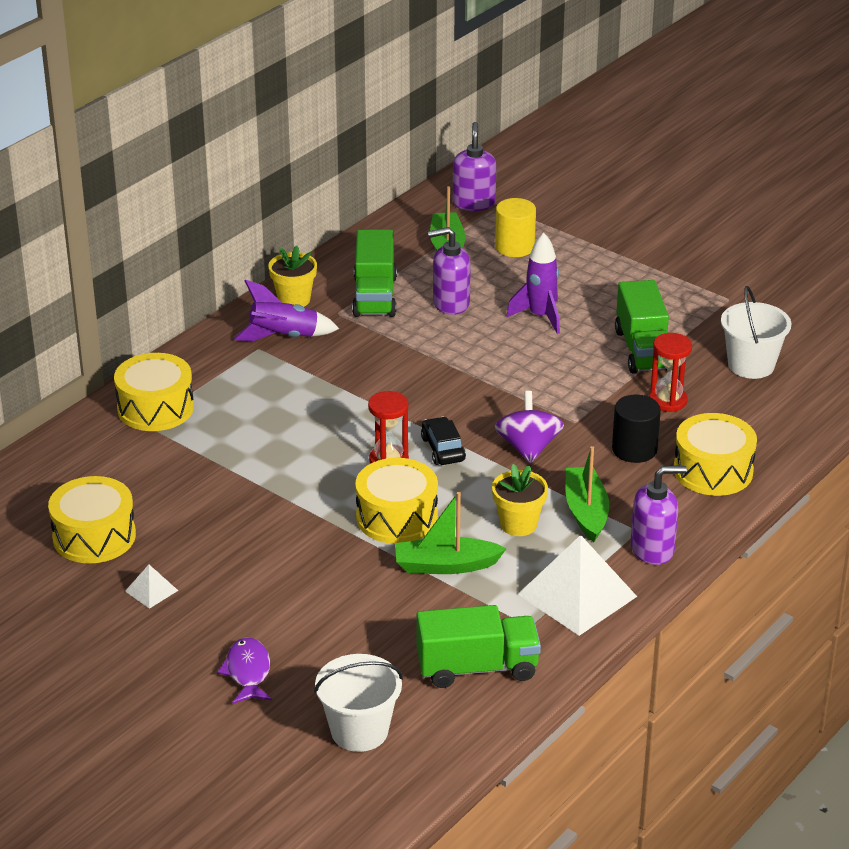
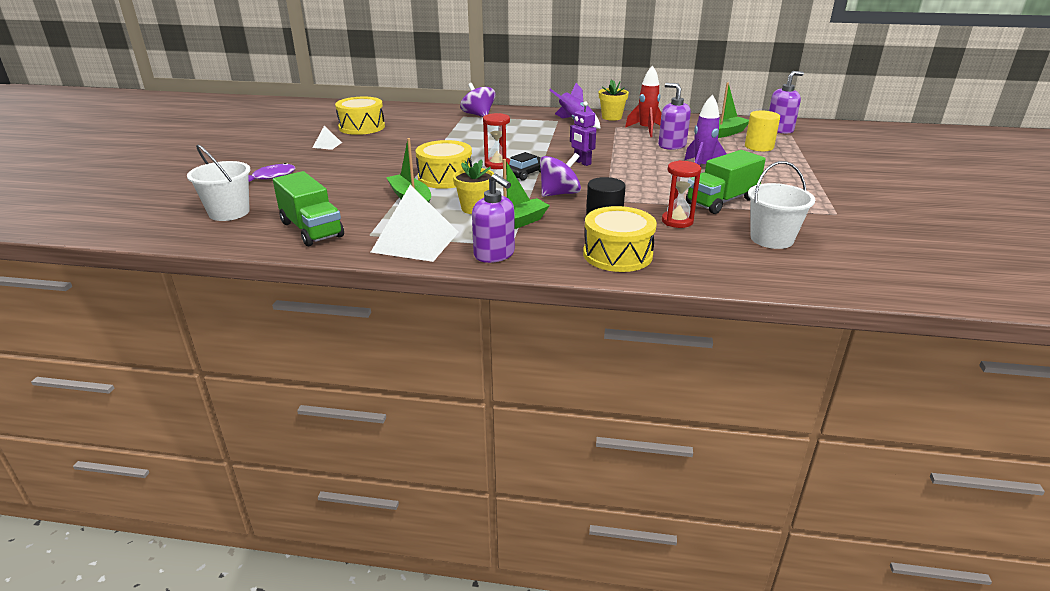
camera: 60 degrees right, 5 degrees down
yellow drum [114,353,194,431] -> purple spinning top [460,83,495,117]
green truck [352,230,397,317] -> red rocket [625,65,662,137]
none -> purple robot [570,101,596,166]

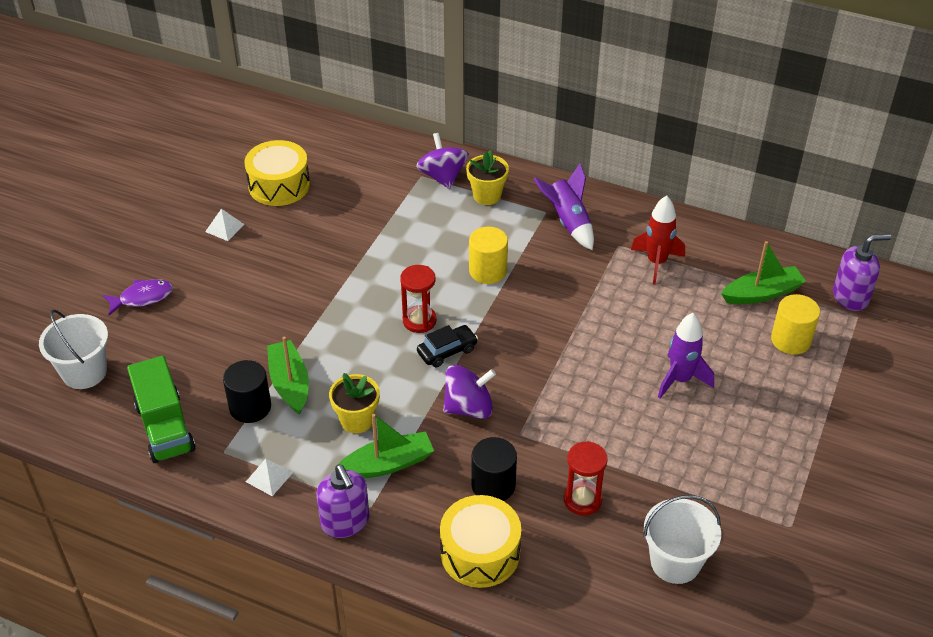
camera: 15 degrees right, 15 degrees up
white pyramid [371,185,459,262] -> white pyramid [246,459,292,496], size x0.45
yellow drum [416,140,472,189] -> none
purple robot [570,101,596,166] -> none
yellow flower pot [599,80,629,121] -> yellow flower pot moved to [466,150,509,205]
purple soap dispenser [658,83,691,150] -> none
green truck [686,150,766,214] -> none
none -> black cylinder [223,360,271,423]
none -> yellow cylinder [469,227,508,284]

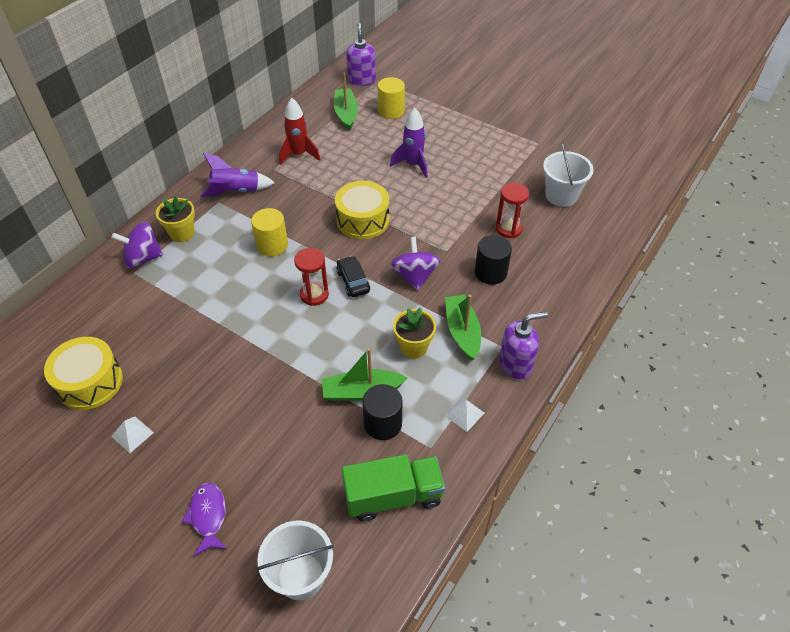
camera: 80 degrees left, 5 degrees up
yellow drum [440,495,521,588] -> yellow drum moved to [335,181,389,239]

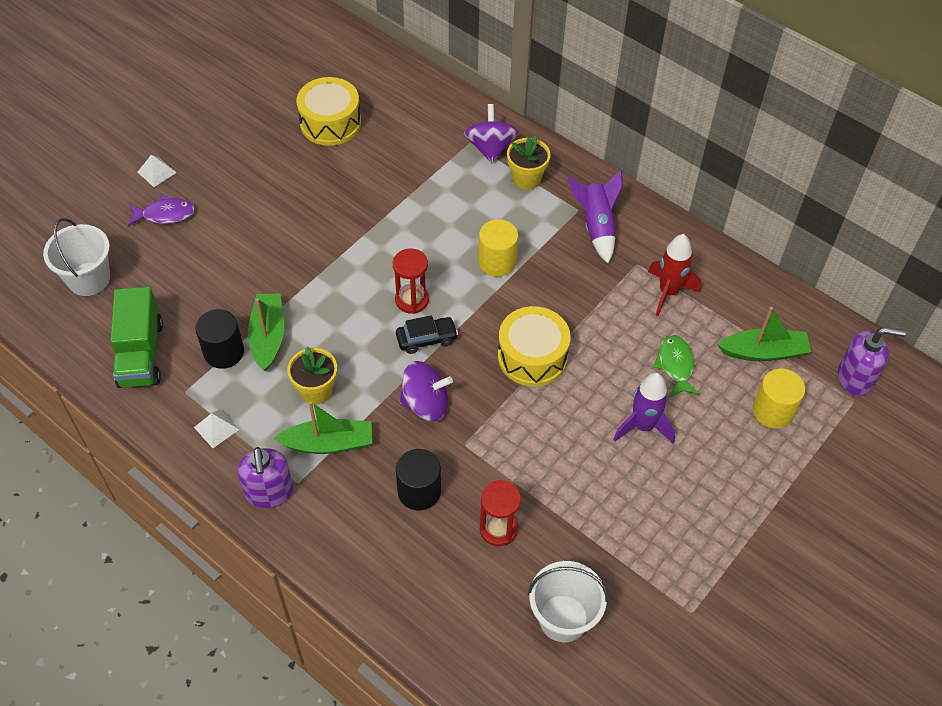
camera: 95 degrees right, 5 degrees up
white pyramid [111,417,154,453] -> white pyramid moved to [137,154,177,187]
none -> green fish [653,335,700,397]

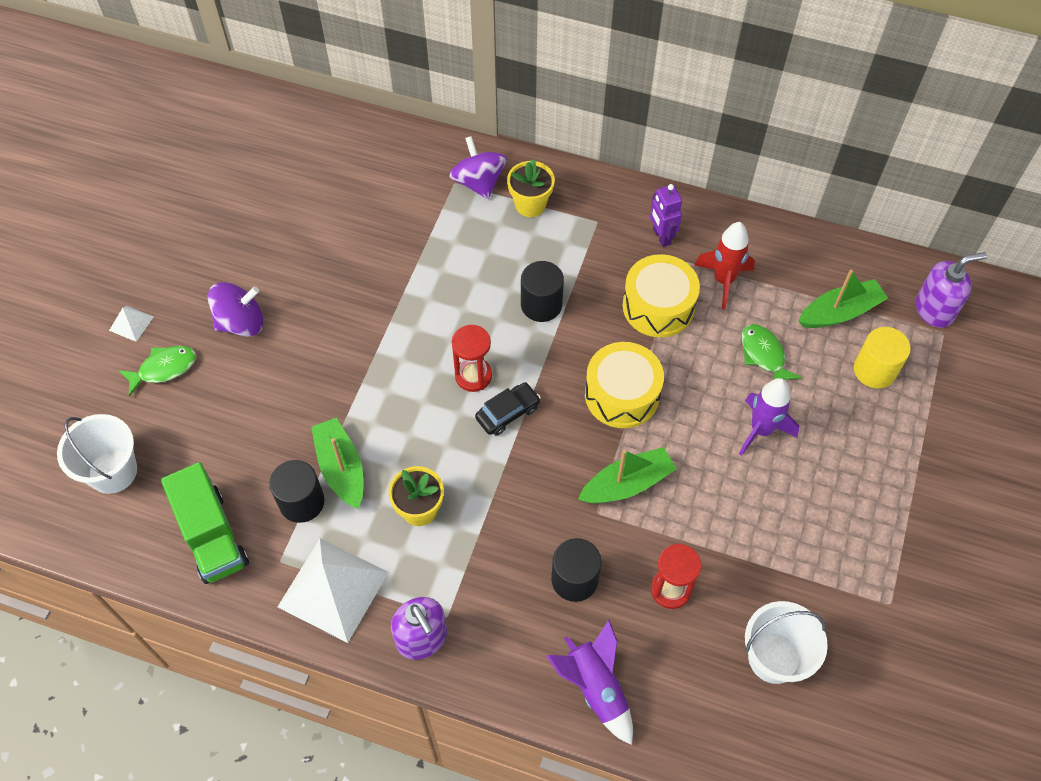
camera: 20 degrees left, 5 degrees up
purple fish [128,194,195,226] -> green fish [118,346,196,397]
white pyramid [194,409,239,448] -> white pyramid [278,539,389,643], size x2.23
green boat [274,401,372,454] -> green boat moved to [578,447,677,504]
yellow drum [297,77,361,146] -> yellow drum moved to [623,254,700,337]
purple spinning top [399,361,453,422] -> purple spinning top moved to [208,282,264,337]
yellow cylinder [478,219,518,277] -> black cylinder [521,261,564,322]
purple rocket [568,170,623,263] -> purple rocket moved to [547,620,633,745]
none -> purple robot [650,184,682,247]

